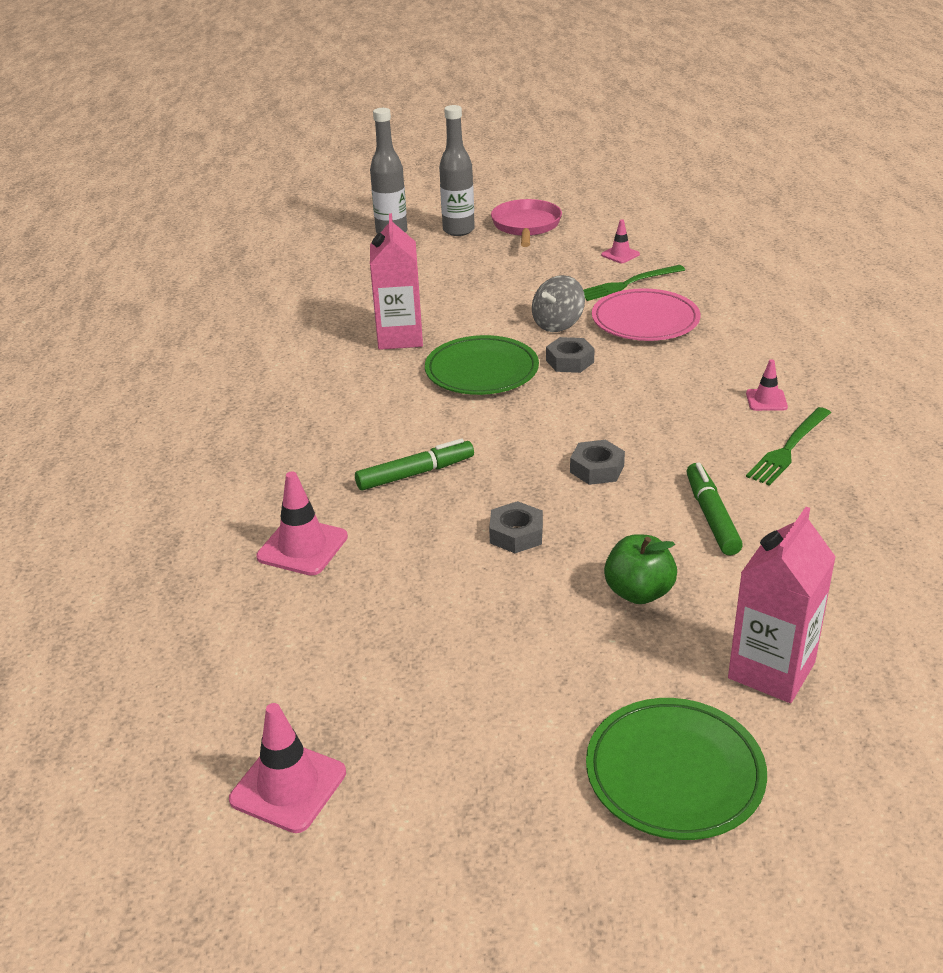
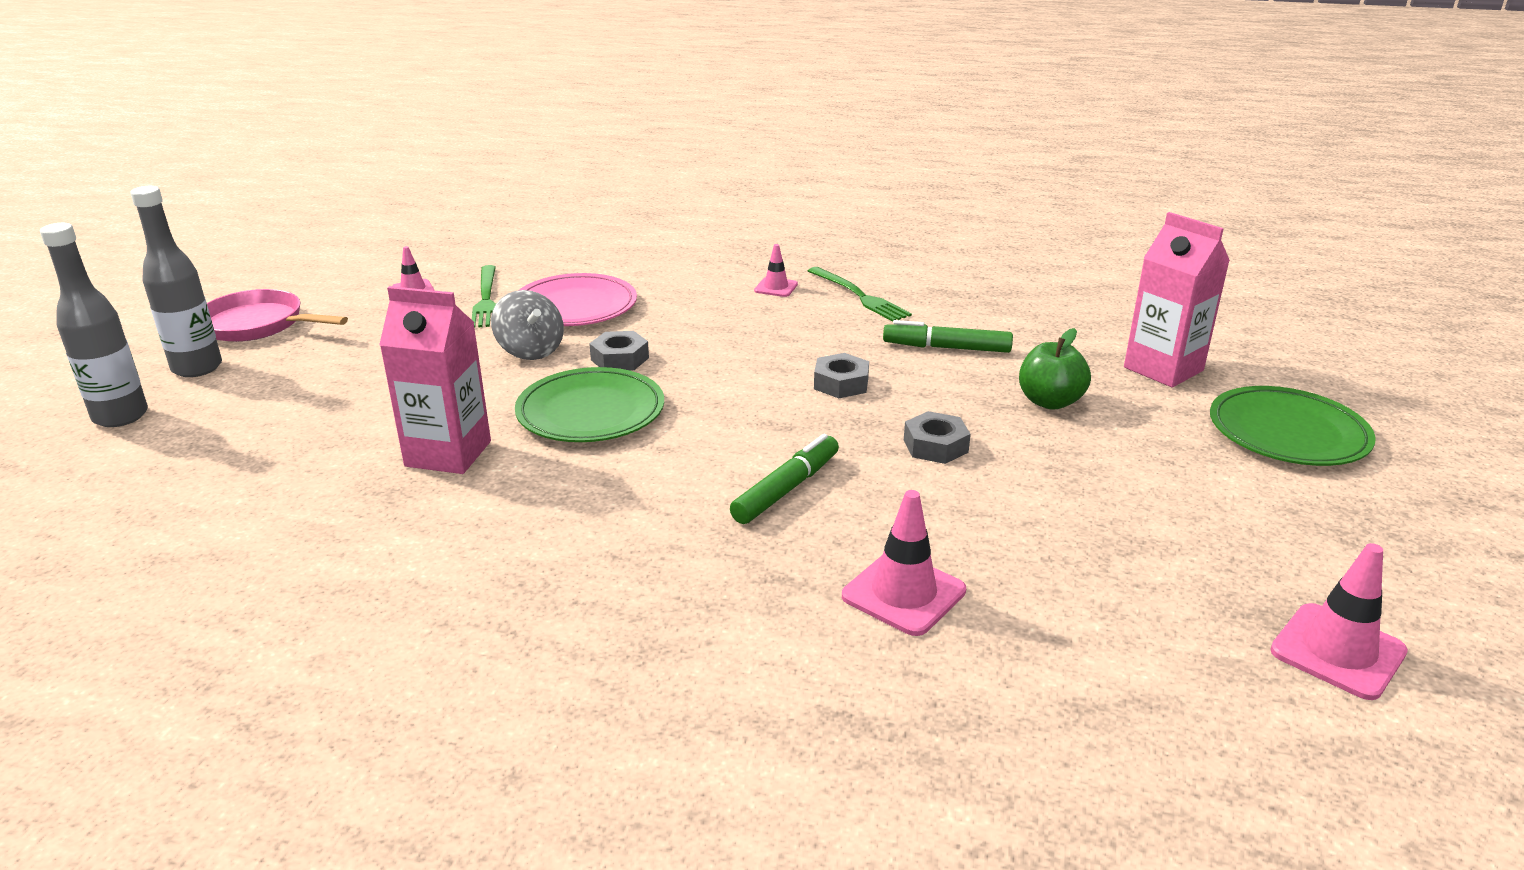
camera: 75 degrees left, 5 degrees down
green marker [355,439,474,490] -> green marker turned 45 degrees clockwise [730,434,839,524]

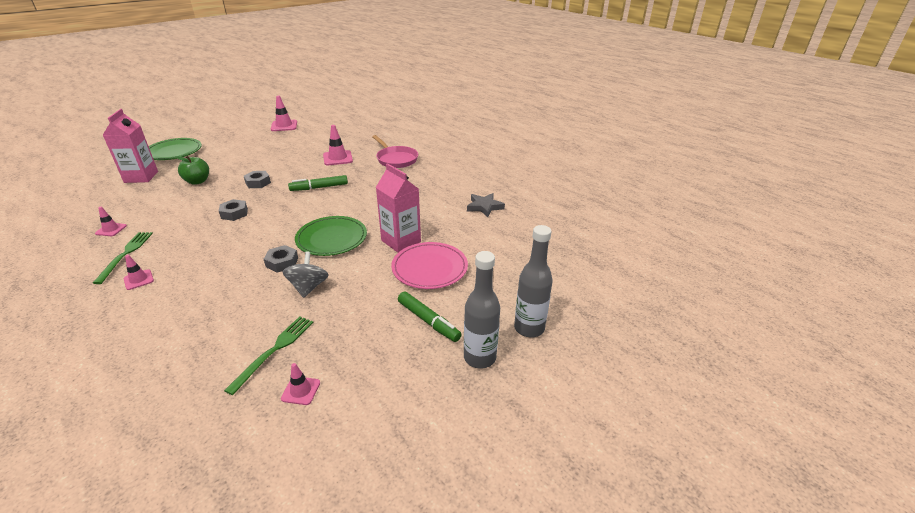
camera: 145 degrees left, 5 degrees up
pink pan [207,289,348,342] -> pink pan moved to [372,135,418,168]
pink plate [518,273,637,326] -> pink plate moved to [391,242,468,289]
green marker [883,320,1013,353] -> green marker moved to [398,292,462,342]
none -> pink traffic cone [95,207,127,236]
none -> grey star [467,193,505,217]

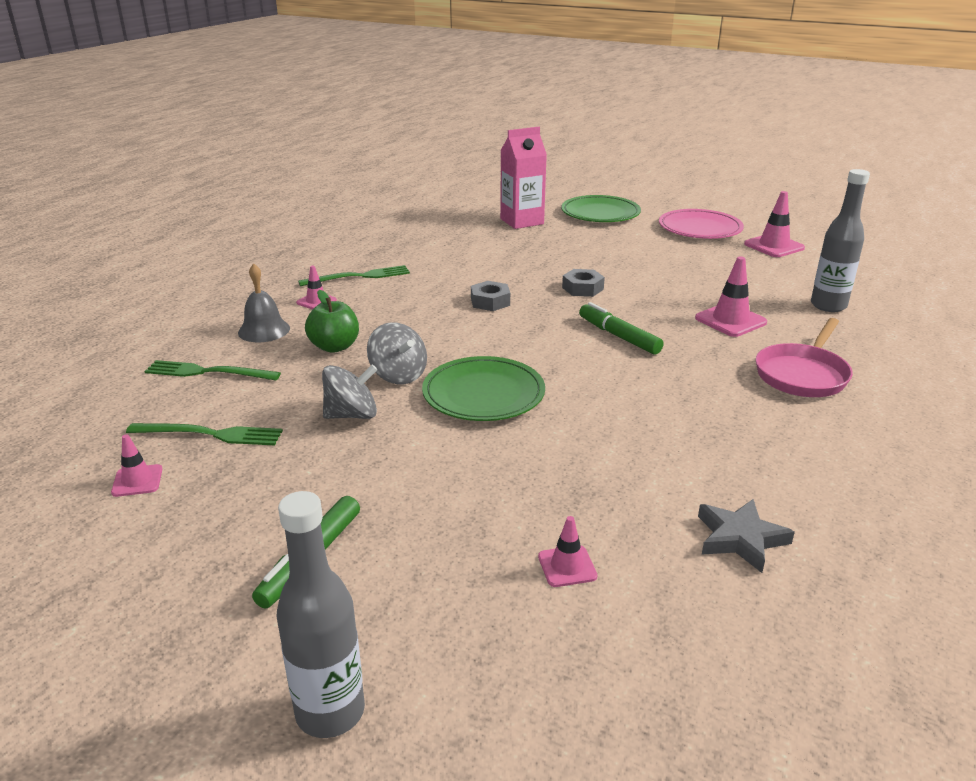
camera: 70 degrees right, 5 degrees down
pink traffic cone [95,207,127,236] -> pink traffic cone moved to [538,516,598,587]
green apple [175,156,209,185] -> green apple moved to [305,290,359,353]
grey nut [264,245,298,273] -> grey spinning top [367,322,427,384]
pink carton [376,163,421,253] -> none
pink plate [391,242,468,289] -> pink plate moved to [659,209,744,239]
grey bottle [464,251,500,369] -> grey bottle moved to [811,169,870,312]
none -> green fork [144,360,281,380]
none -> grey bell [238,263,290,342]

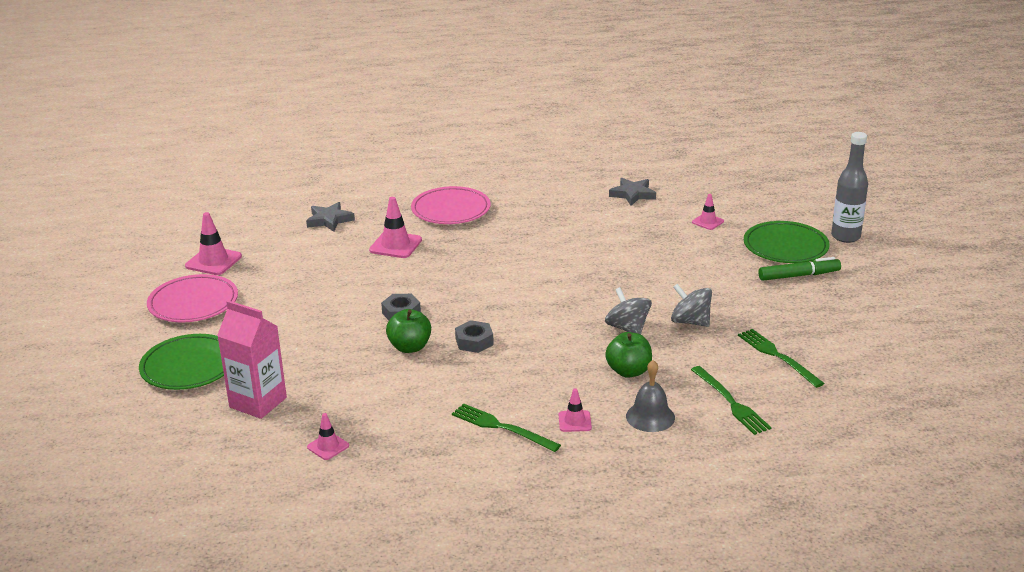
camera: 125 degrees left, 0 degrees up
pink traffic cone [111,434,162,497] -> pink traffic cone moved to [307,413,349,460]
grey spinning top [367,322,427,384] -> grey spinning top turned 45 degrees counterclockwise [605,287,652,335]
green plate [422,356,545,421] -> green plate moved to [744,221,830,263]
green marker [579,302,664,355] -> none
pink pan [756,318,853,397] -> pink plate [411,186,491,224]
grey bottle [811,169,870,312] -> grey star [306,202,355,232]
none -> green apple [386,309,431,353]

